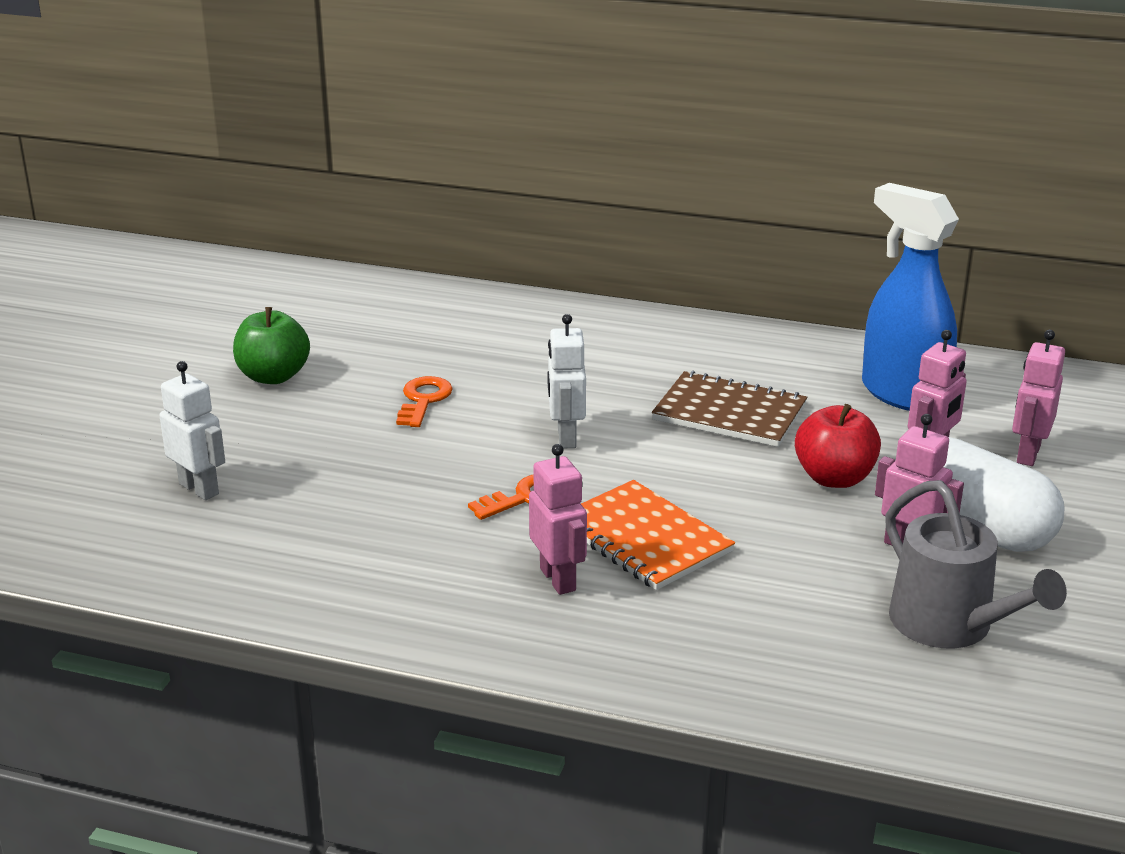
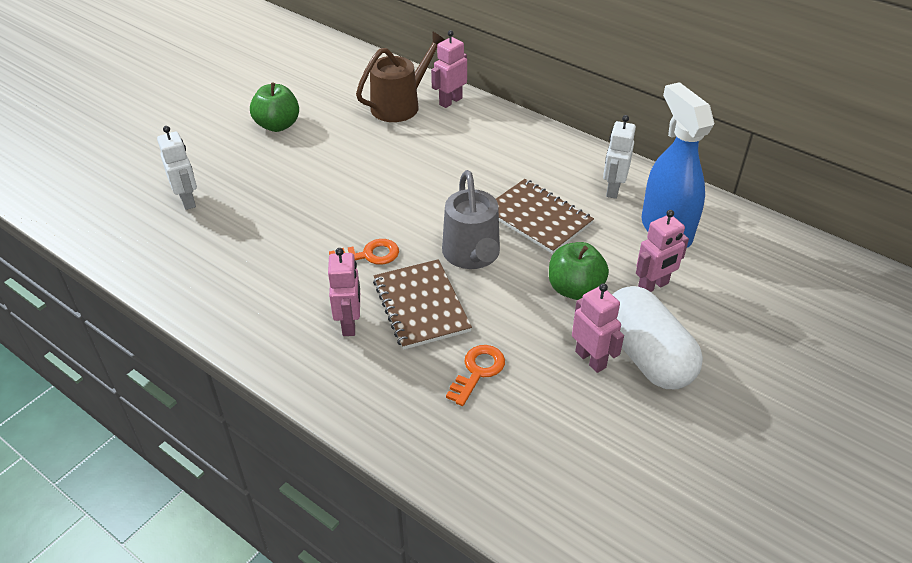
camera: 20 degrees right, 15 degrees up
orange key [396,376,453,427] -> orange key moved to [446,345,505,406]
white robot [548,314,586,448] -> white robot moved to [603,115,636,199]
orange notebook [581,480,735,590] -> brown notebook [373,259,472,350]
red apple [795,404,881,488] -> green apple [549,242,609,300]
grey watering can [885,480,1067,649] -> grey watering can moved to [442,170,500,269]
pink robot [1012,330,1065,466] -> pink robot moved to [431,30,467,108]
none -> brown watering can [356,31,445,122]

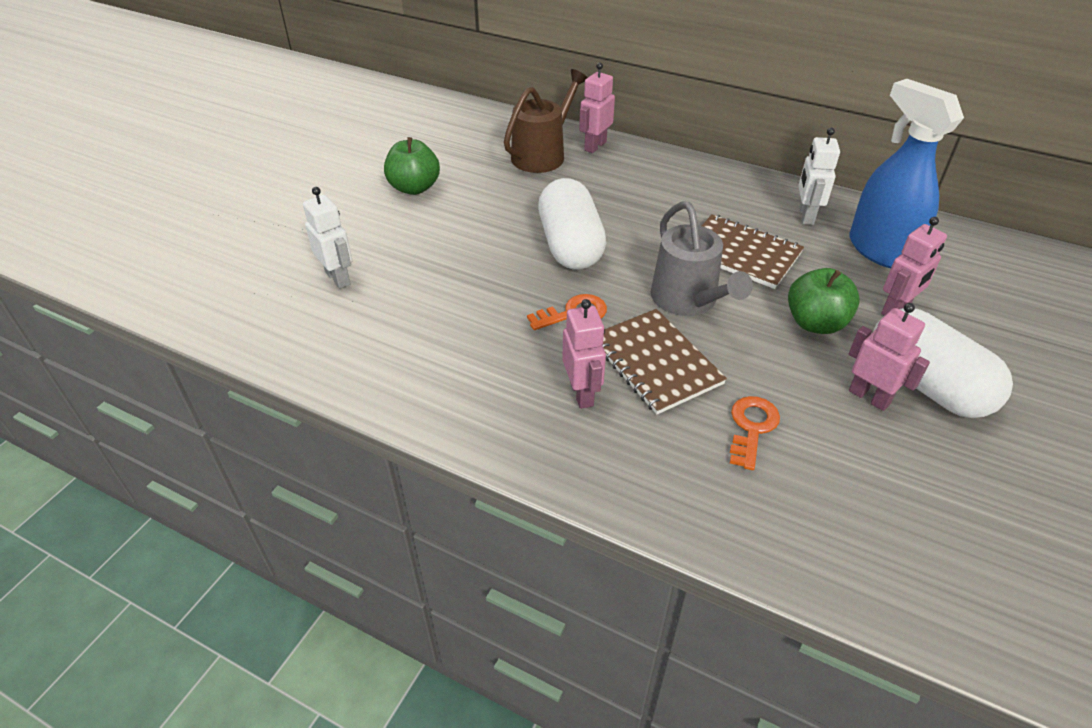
camera: 10 degrees left, 0 degrees up
none -> white capsule [538,178,606,270]

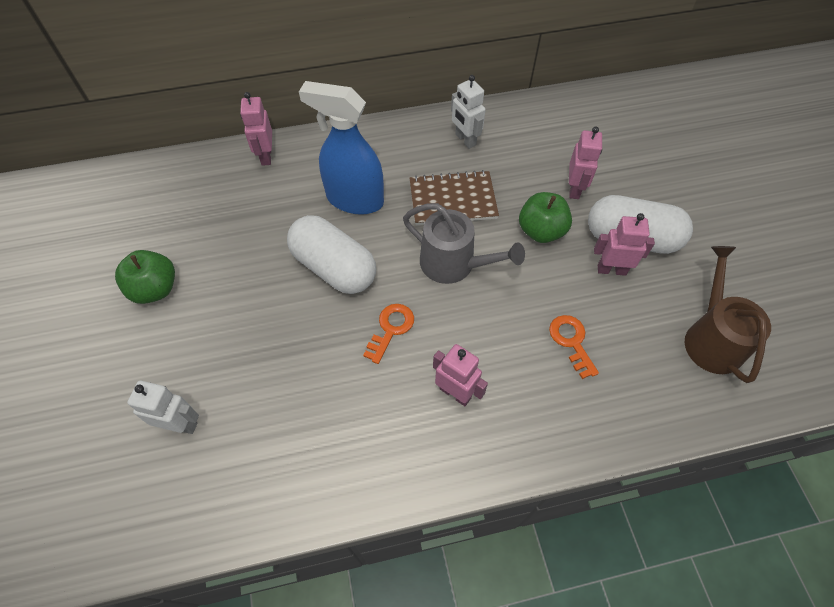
camera: 40 degrees left, 15 degrees up
brown watering can [504,69,587,173] -> brown watering can moved to [685,246,771,383]
brown notebook [602,309,727,414] -> none
blue spray bottle [849,79,964,268] -> blue spray bottle moved to [299,81,384,215]

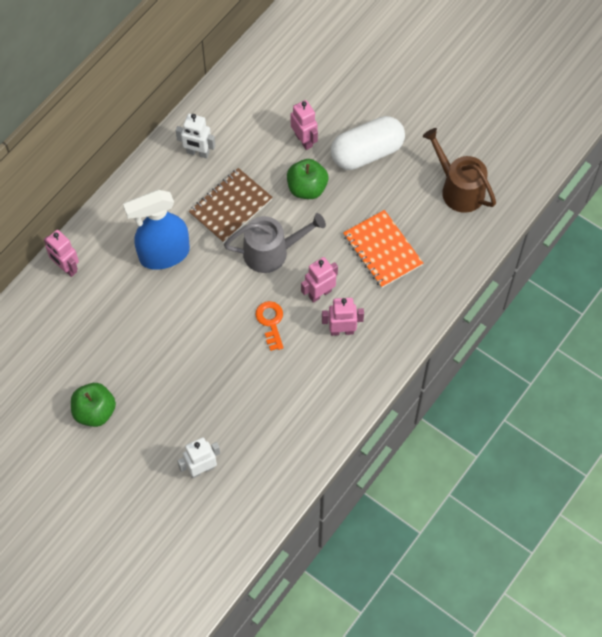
camera: 40 degrees left, 5 degrees up
white capsule [287,215,376,294] -> none
orange key [549,315,599,379] -> orange notebook [343,210,423,288]
pink robot [594,213,655,276] -> pink robot moved to [301,257,338,303]

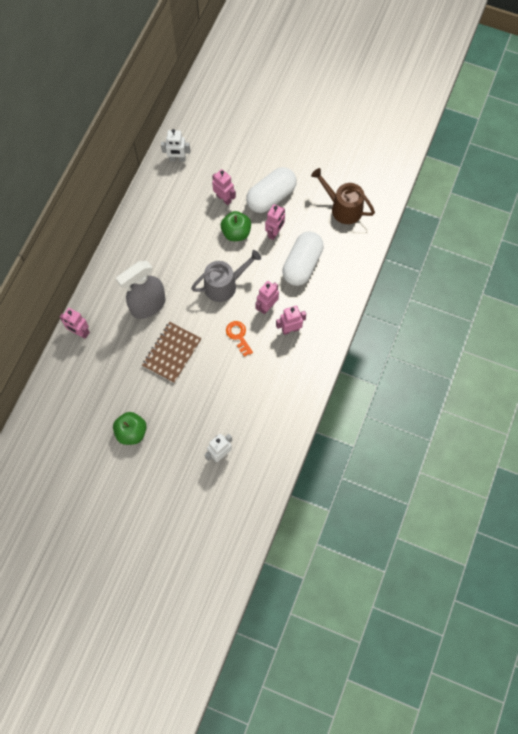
camera: 15 degrees left, 5 degrees up
blue spray bottle [123,190,190,270] -> grey spray bottle [116,261,166,319]
white robot [176,114,215,158] -> white robot moved to [161,129,190,162]
brown notebook [189,168,273,243] -> brown notebook moved to [142,322,202,383]
orange notebook [343,210,423,288] -> white capsule [282,231,324,286]
none -> pink robot [265,204,285,240]

